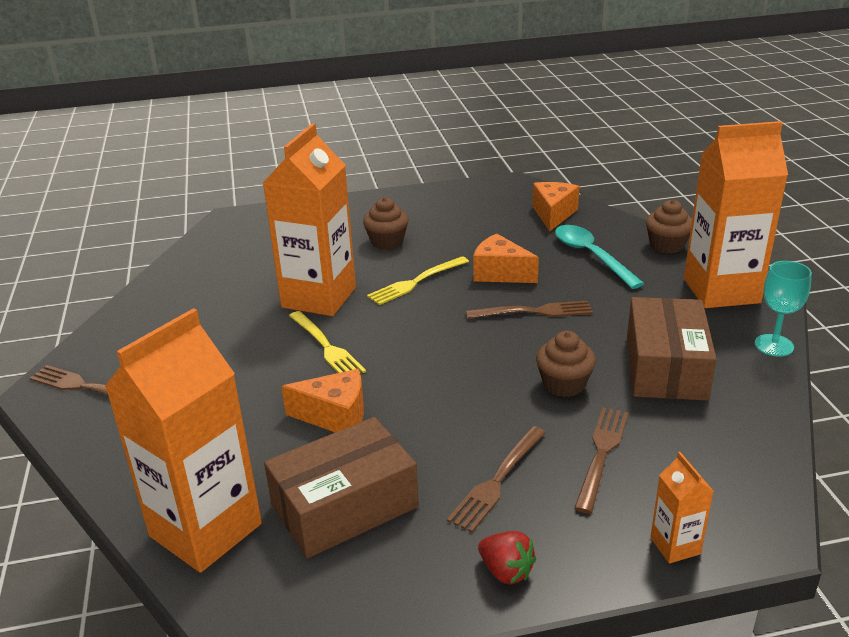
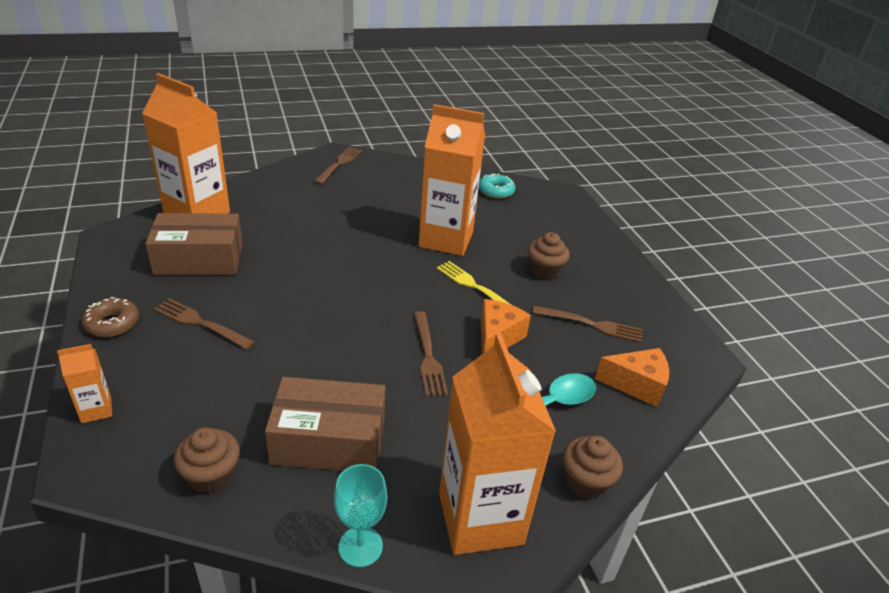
camera: 80 degrees right, 5 degrees up
brown box [264,417,419,558] -> brown box turned 60 degrees counterclockwise [145,213,243,275]
orange cheese [281,369,364,432] -> none
yellow fork [289,311,366,373] -> none
red strawberry [478,531,536,584] -> brown donut [82,297,139,337]
brown cupcake [536,331,596,397] -> brown cupcake moved to [174,427,240,494]
brown fork [574,407,629,514] -> brown fork moved to [533,306,643,343]
none -> turquoise donut [479,174,515,199]

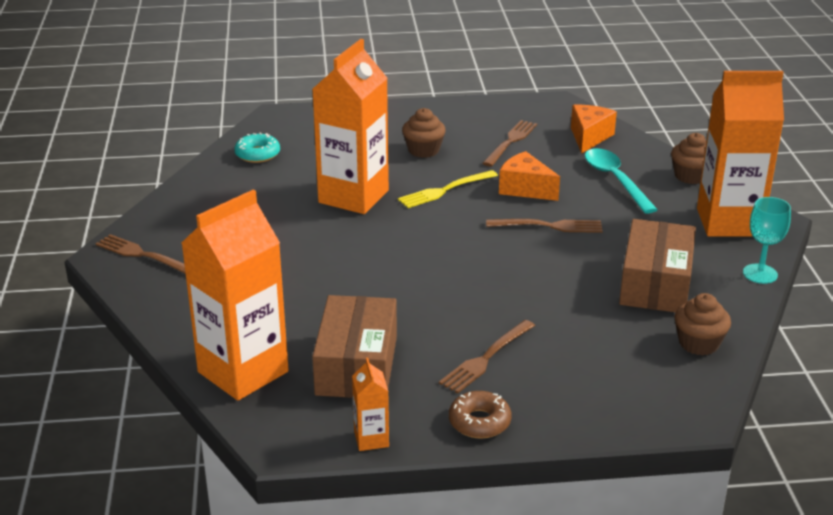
camera: 75 degrees left, 5 degrees down
orange carton [57,344,112,424] -> orange carton moved to [352,358,389,451]

